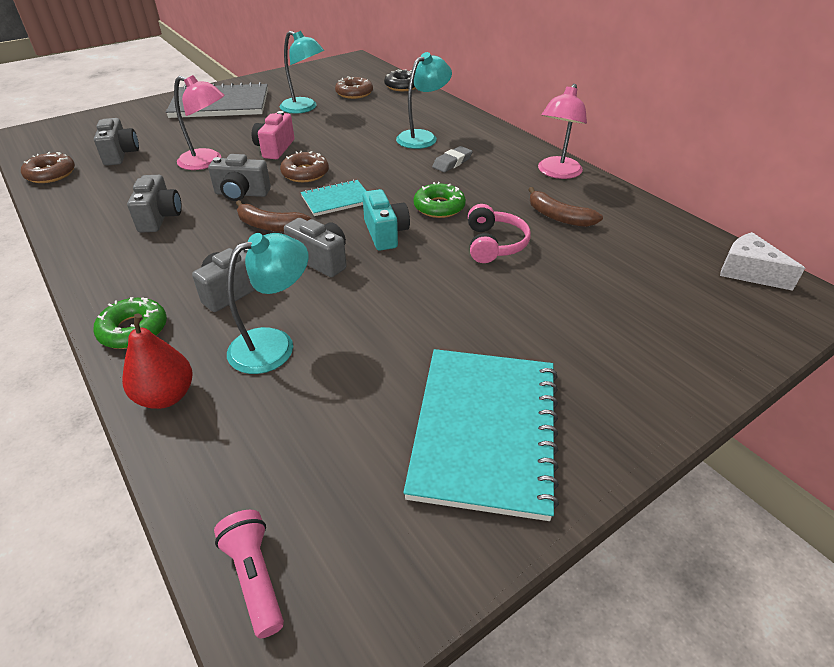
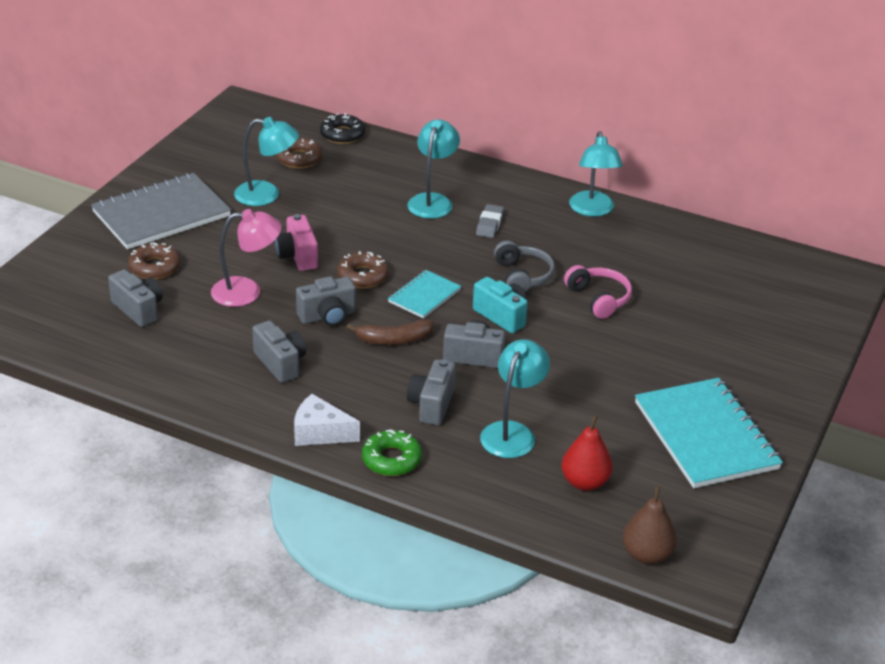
camera: 30 degrees left, 5 degrees down
brown donut [21,152,75,183] -> brown donut moved to [128,242,181,279]
red pear [122,314,192,409] -> red pear moved to [562,415,613,491]
pink flashlight [214,510,284,639] -> brown pear [623,486,677,564]
green donut [414,182,466,218] -> grey headphones [494,241,555,293]
brown banana [528,187,603,227] -> none
pink lamp [538,84,587,179] -> turquoise lamp [569,131,623,217]
white cheese [720,232,805,291] -> white cheese moved to [294,394,360,446]

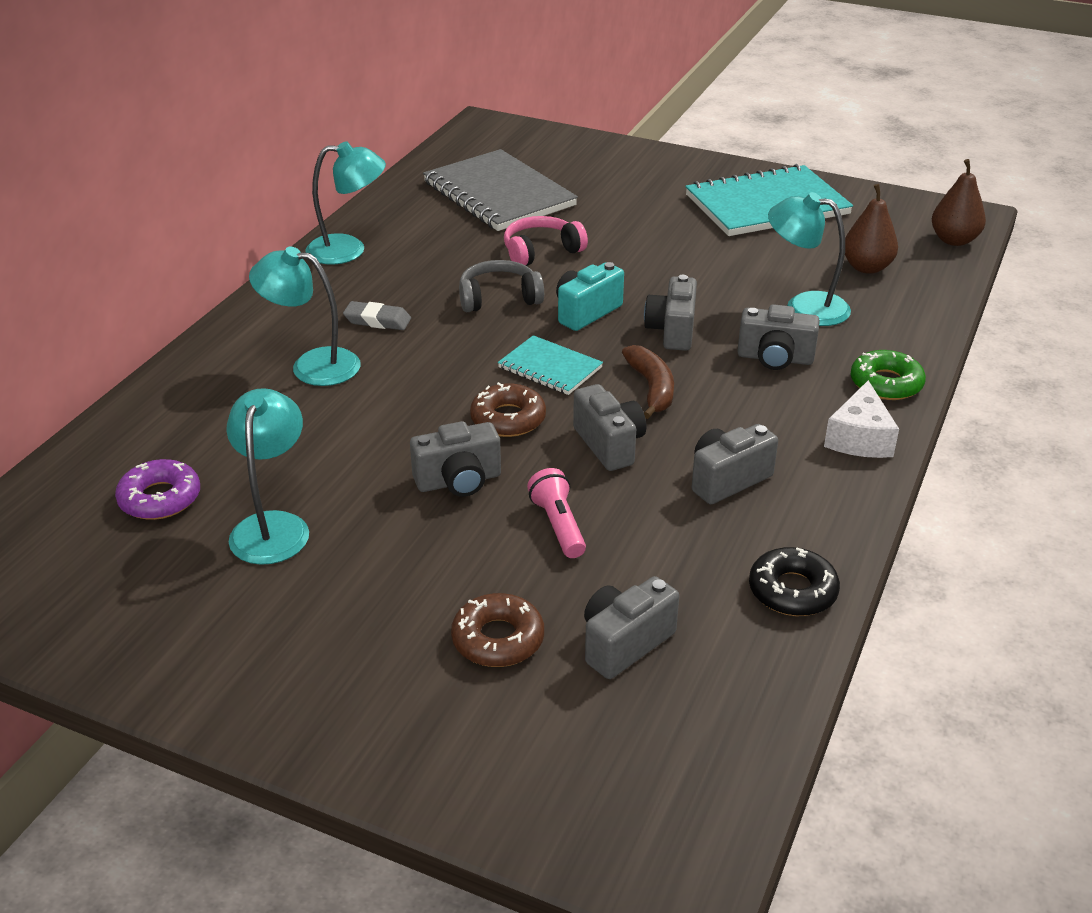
camera: 90 degrees left, 0 degrees up
grey notebook [91,173,231,249] -> grey notebook moved to [423,149,578,231]
pink lamp [211,209,282,307] -> pink flashlight [527,468,586,558]
pink camera [275,214,318,271] -> grey camera [410,421,501,497]
brown donut [276,138,322,169] -> purple donut [115,459,200,520]
black donut [320,113,365,144] -> black donut moved to [749,547,840,616]
red pear [562,415,613,491] -> brown pear [845,184,898,274]

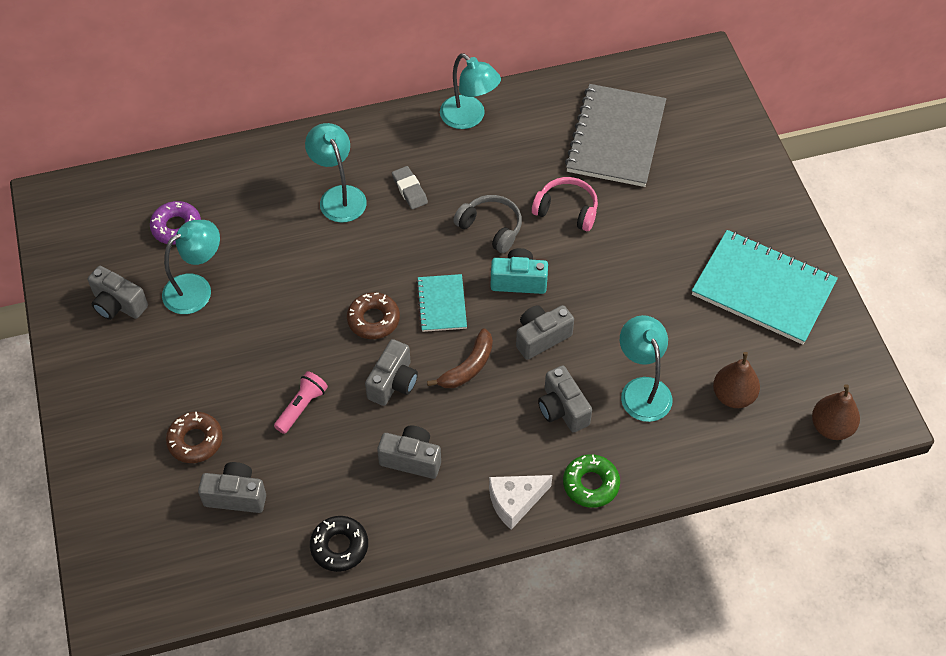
camera: 50 degrees right, 20 degrees up
grey camera [410,421,501,497] -> grey camera moved to [88,266,148,320]

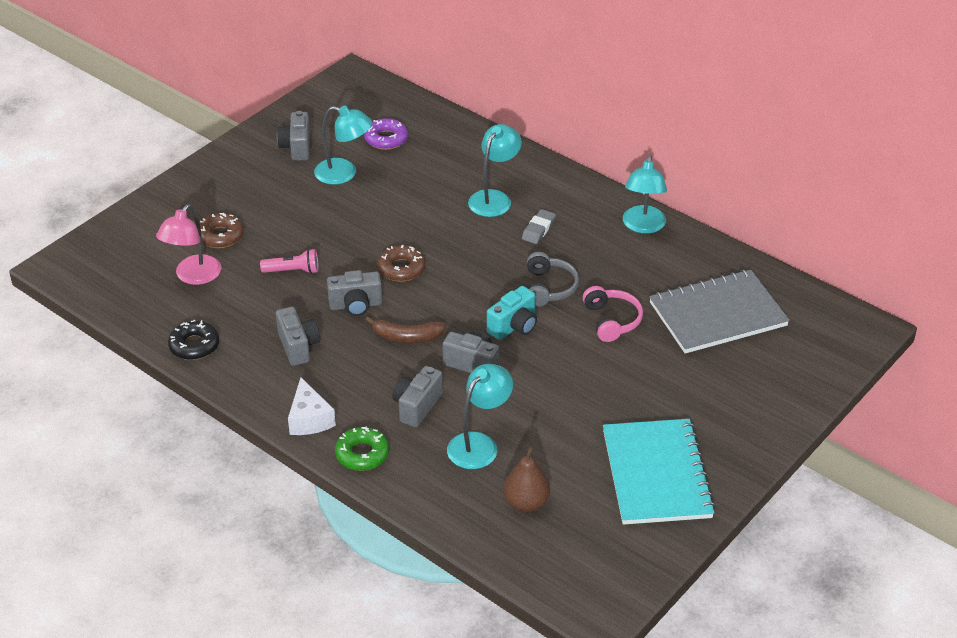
camera: 55 degrees right, 15 degrees down
grey camera [198,462,266,513] -> pink lamp [156,204,222,285]
turquoise notebook [416,274,467,332] -> none
white cheese [489,475,553,530] -> white cheese turned 135 degrees counterclockwise [288,377,336,435]
turquoise camera [491,248,548,294] -> turquoise camera turned 75 degrees clockwise [487,286,537,340]
brown pear [812,384,860,440] -> none

